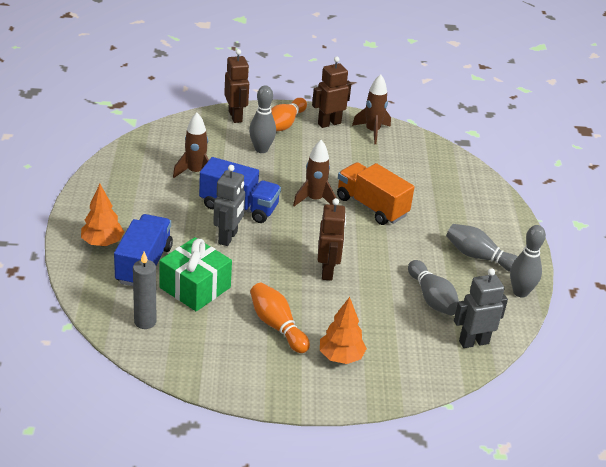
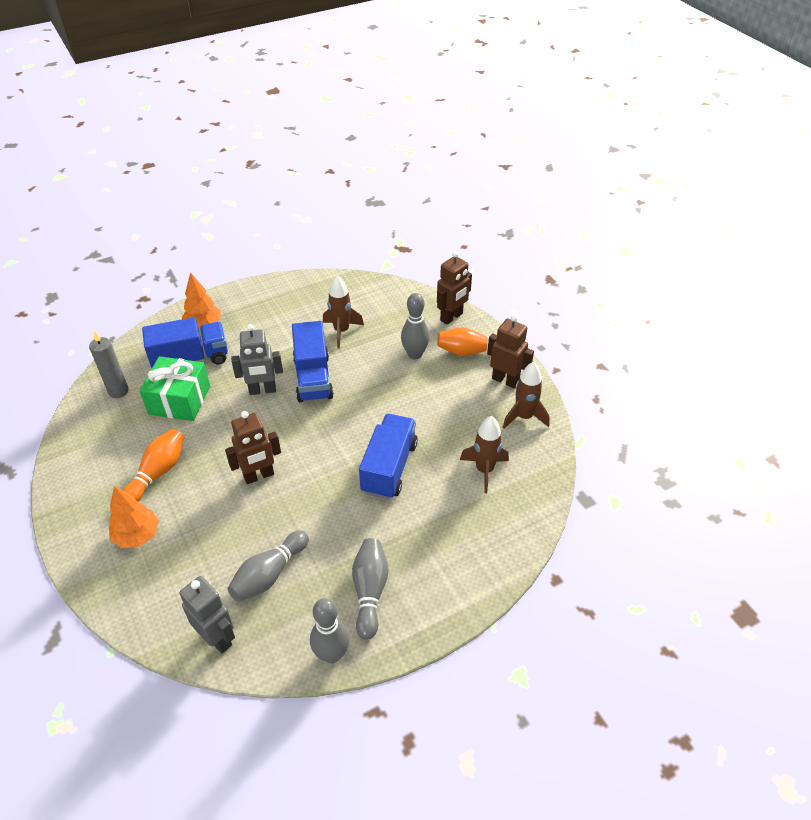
camera: 65 degrees right, 10 degrees up
brown rocket [293,140,336,206] -> brown rocket moved to [460,416,509,493]
orange truck [337,162,415,225] -> blue truck [359,414,418,499]

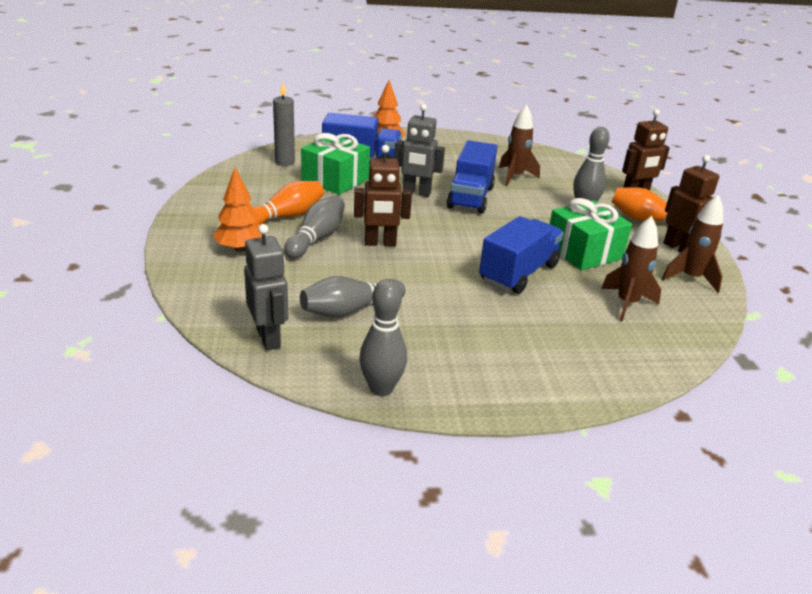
camera: 20 degrees right, 15 degrees down
grey bowling pin [352,538,389,640] -> grey bowling pin moved to [284,196,345,259]
none -> green gift [550,198,632,270]

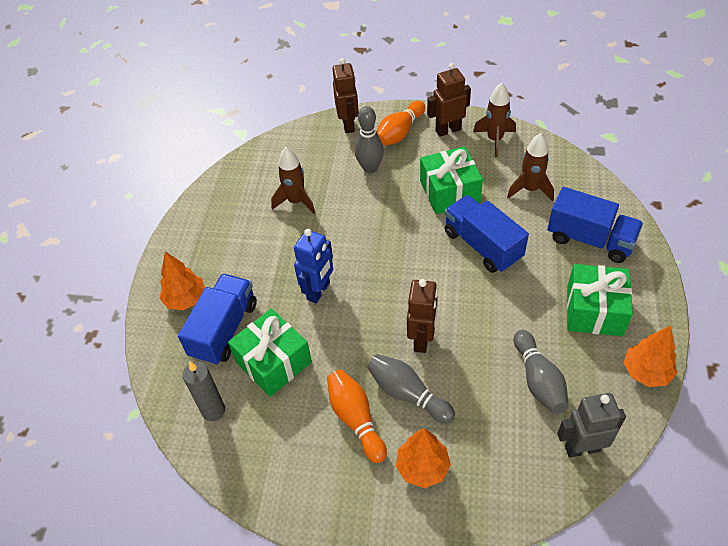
camera: 70 degrees left, 20 degrees up
grey bowling pin [359,279,407,396] -> orange tree [624,326,677,387]
grey robot [394,104,445,197] -> blue robot [294,229,333,303]
blue truck [447,140,497,214] -> blue truck moved to [547,187,643,263]
none -> green gift [567,264,633,336]

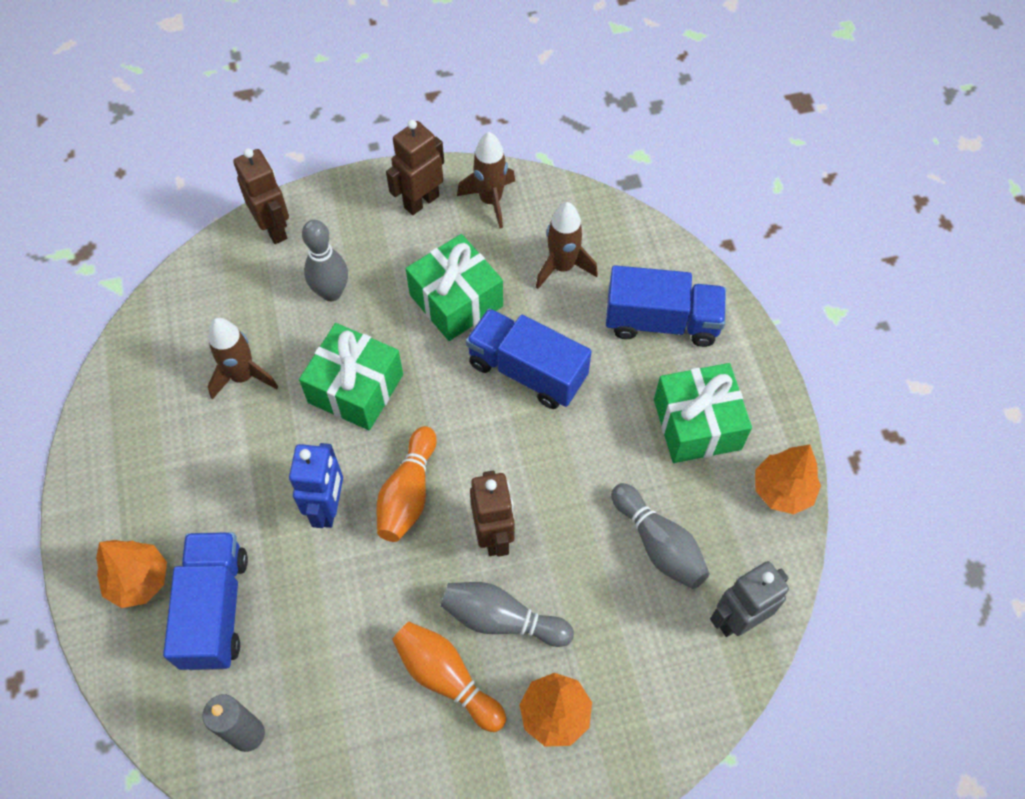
camera: 25 degrees left, 10 degrees up
green gift [228,309,312,397] -> green gift moved to [299,323,403,430]
orange bowling pin [376,101,425,146] -> orange bowling pin moved to [377,426,437,542]

